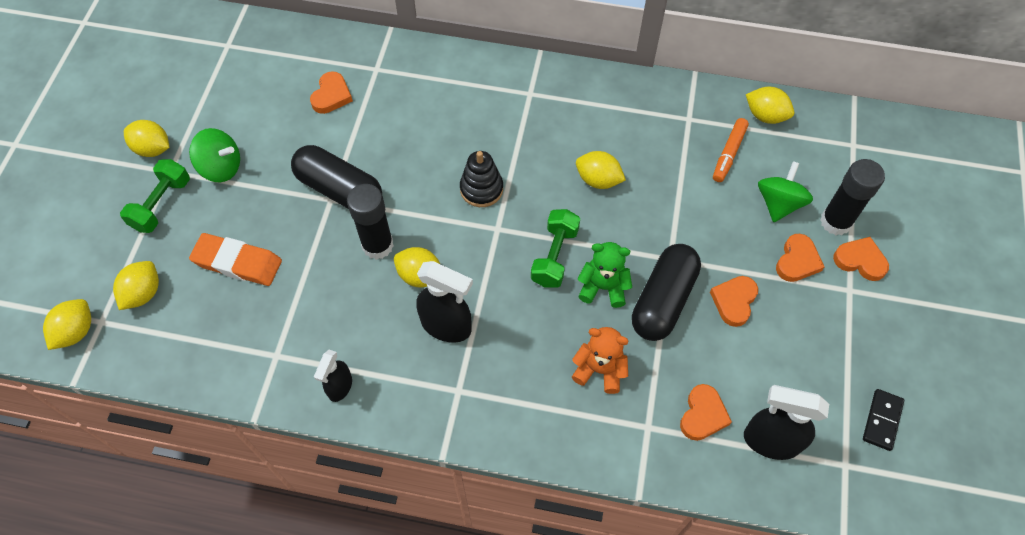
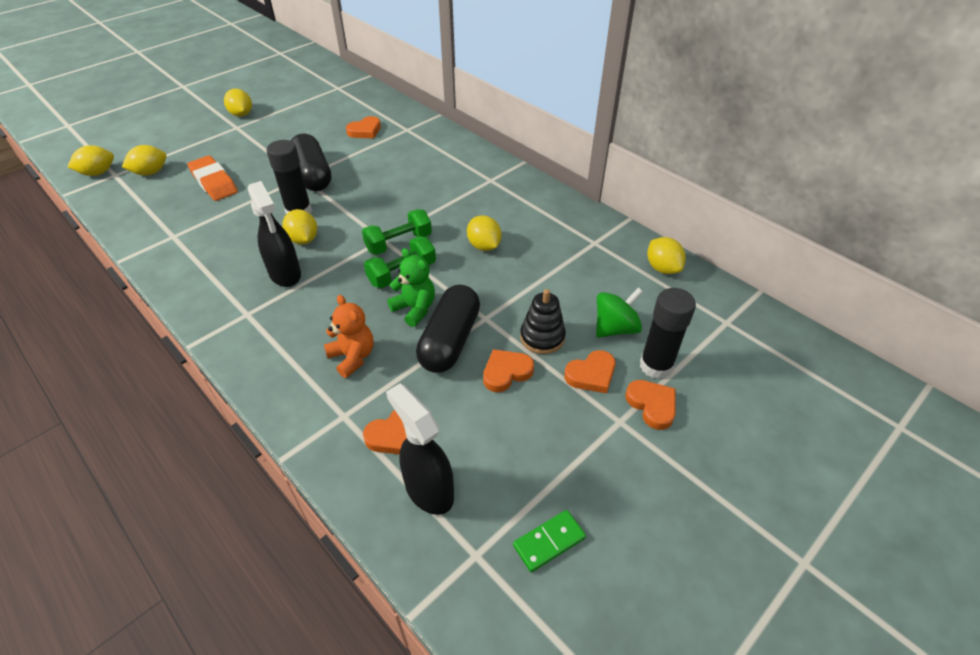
camera: 35 degrees right, 15 degrees down
green dumbbell [120,159,190,233] -> green dumbbell moved to [362,209,432,255]
green spinning top [189,128,240,182] -> none
black spray bottle [314,350,352,402] -> none
black stacking toy [460,151,503,207] -> black stacking toy moved to [520,289,566,354]
black capsule [632,244,701,341] -> black capsule turned 45 degrees counterclockwise [416,285,480,373]
orange marker [713,118,749,182] -> none
black domino [863,389,904,451] -> green domino [513,510,586,572]

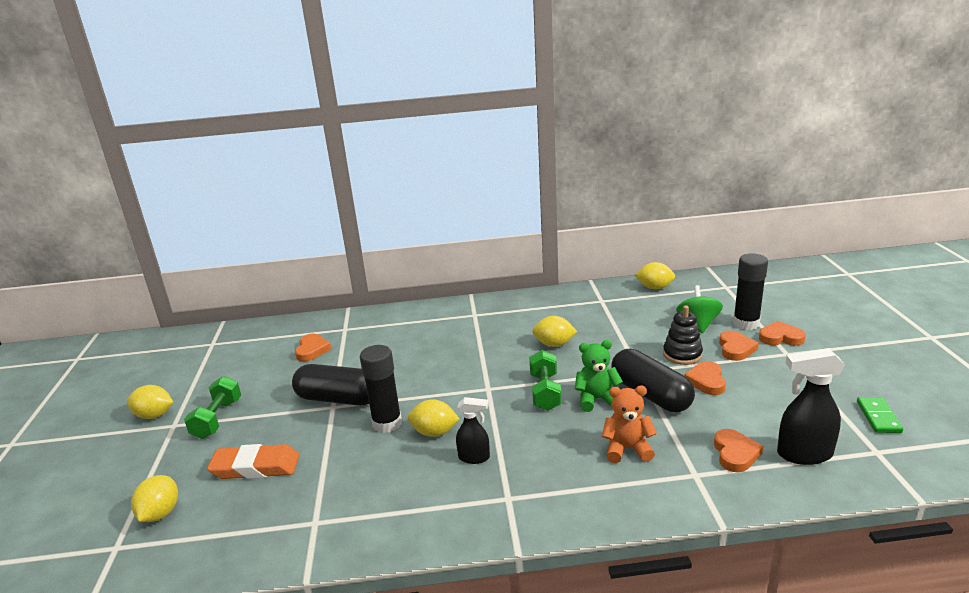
camera: 50 degrees left, 20 degrees down
yellow lemon [68,145,114,176] -> none
black spray bottle [248,181,301,287] -> black spray bottle [456,397,490,464], size x0.61
green dumbbell [362,209,432,255] -> green dumbbell moved to [184,376,241,439]

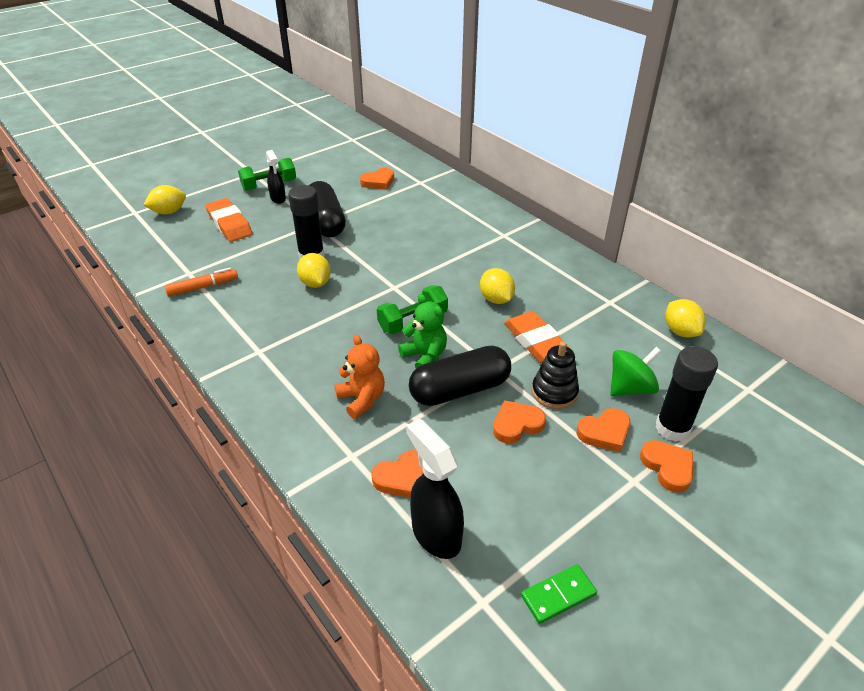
camera: 55 degrees right, 15 degrees up
yellow lemon [127,385,173,419] -> none
black spray bottle [456,397,490,464] -> black spray bottle moved to [266,150,286,204]
black capsule [611,349,695,412] -> black capsule turned 45 degrees clockwise [409,346,511,406]
none -> orange marker [165,268,238,296]
none -> orange eraser [504,311,572,363]

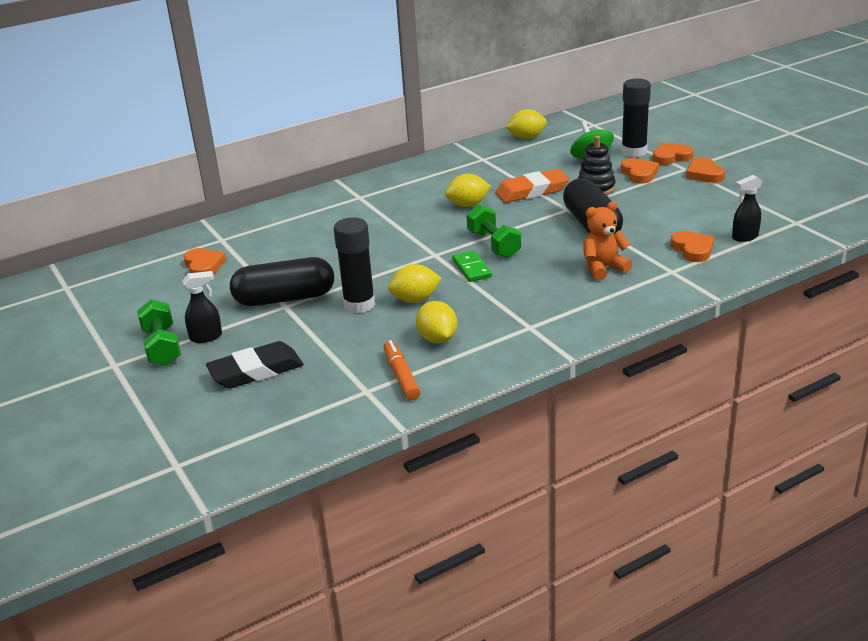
camera: 80 degrees left, 10 degrees down
yellow lemon [144,185,186,214] -> yellow lemon moved to [416,301,457,343]
orange eraser [205,198,253,242] -> black eraser [206,341,304,389]
green teddy bear [398,294,447,368] -> none
black spray bottle [406,419,464,559] -> black spray bottle [732,175,762,242], size x0.61
orange heart [493,400,546,444] -> orange heart moved to [686,157,725,183]
green domino [521,564,597,624] -> green domino moved to [452,250,492,282]

